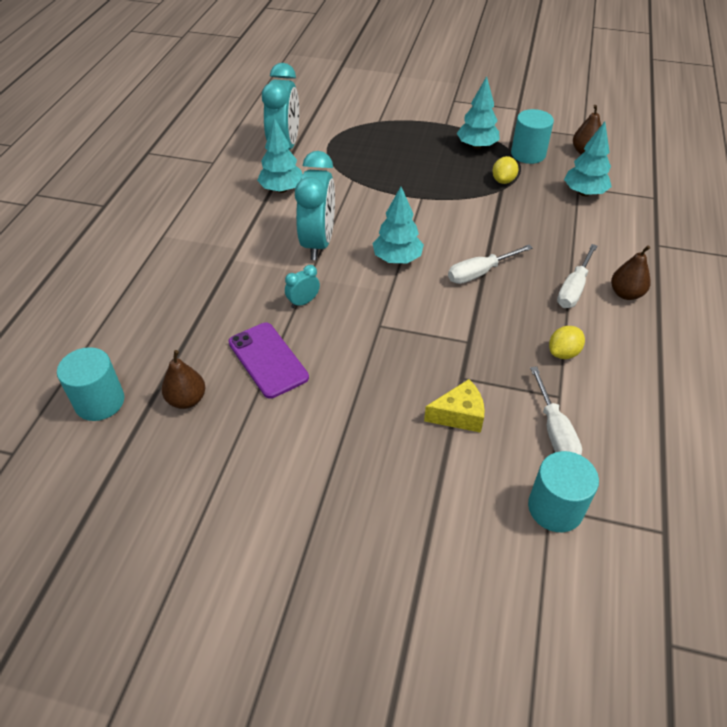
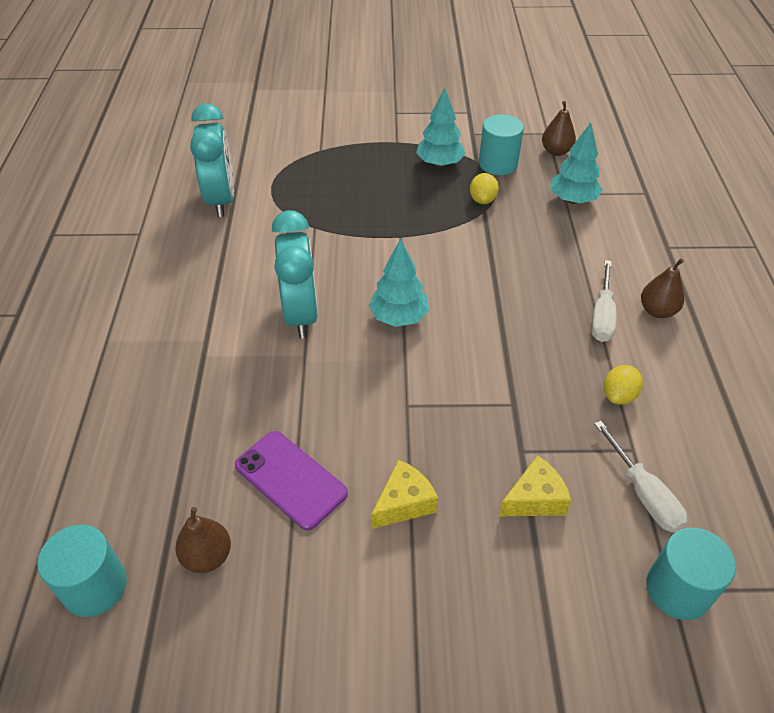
camera: 15 degrees left, 0 degrees up
turquoise tree [257,118,303,193] -> none
turquoise clock [285,265,320,308] -> none
white screwdriver [448,245,533,284] -> none
none -> yellow cheese [371,460,438,529]

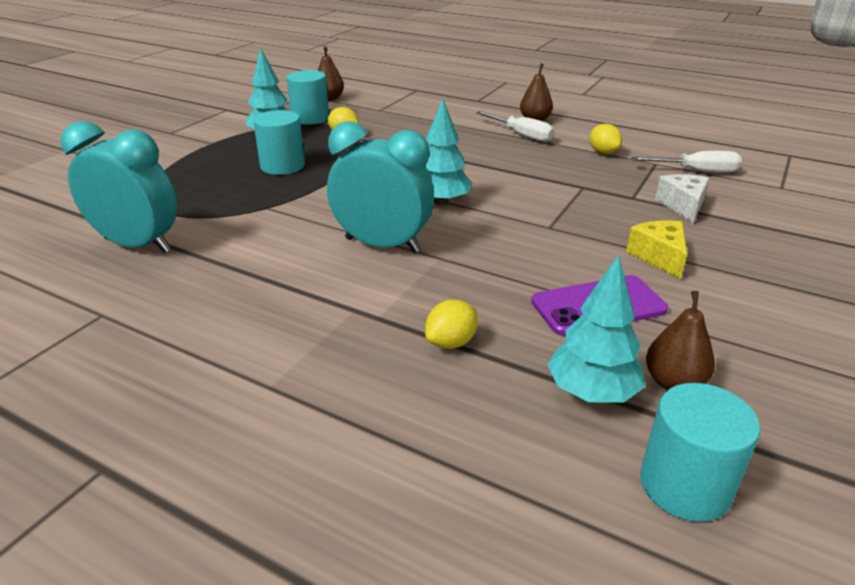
camera: 60 degrees left, 15 degrees down
yellow cheese [499,455,571,516] -> white cheese [655,174,709,223]
turquoise tree [550,123,602,204] -> turquoise tree moved to [547,254,645,402]
turquoise cylinder [647,528,736,620] -> turquoise cylinder moved to [253,110,305,175]
none -> yellow lemon [425,300,478,349]

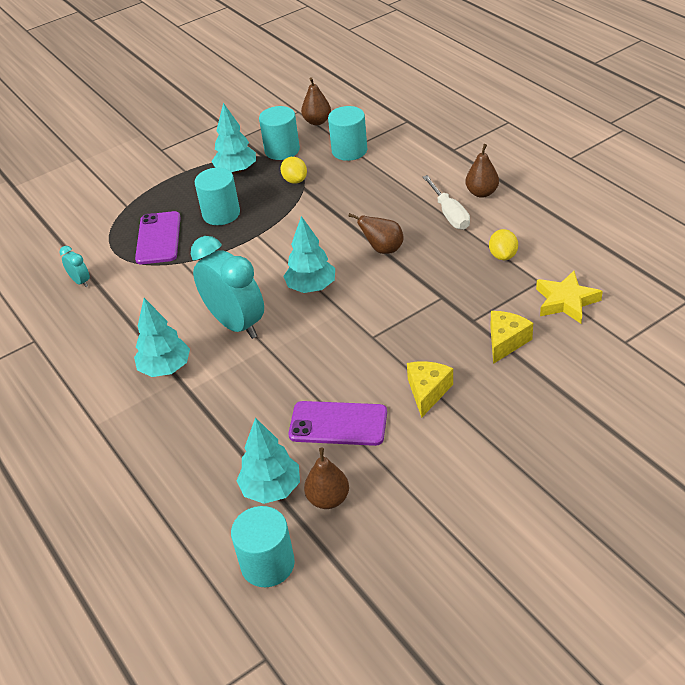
camera: 30 degrees right, 10 degrees up
turquoise clock [61,121,177,253] -> turquoise clock [60,246,90,287], size x0.44
yellow lemon [425,300,478,349] -> none
white screwdriver [631,151,742,173] -> yellow star [536,271,603,323]
white cheese [655,174,709,223] -> yellow cheese [490,311,533,364]
none -> turquoise tree [134,298,190,377]
none -> purple phone [135,211,181,264]
none -> turquoise cylinder [328,106,367,161]
none -> brown pear [348,213,404,254]

